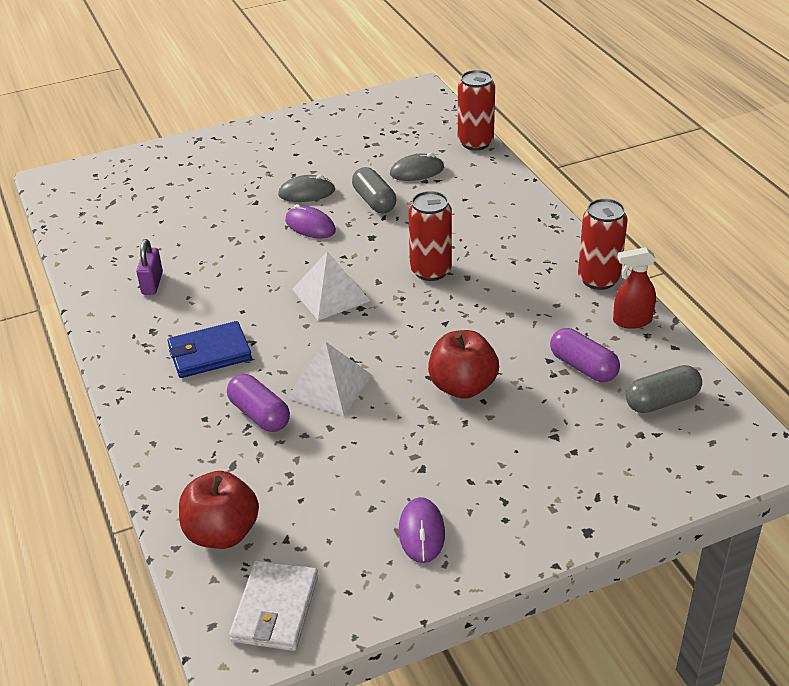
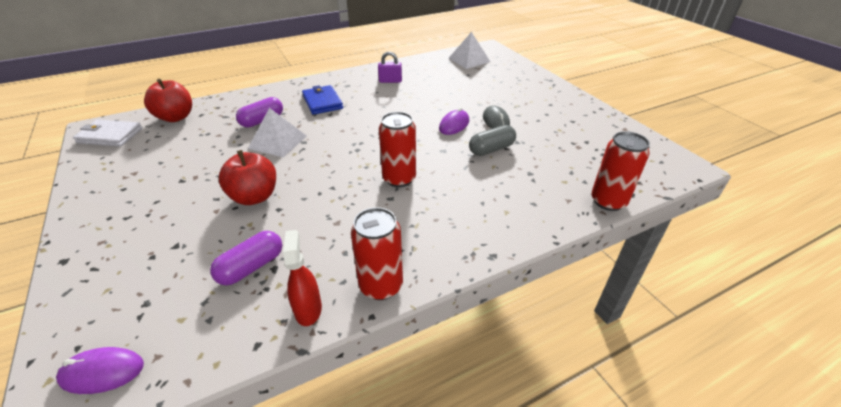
camera: 85 degrees right, 0 degrees up
white pyramid [292,252,370,321] -> white pyramid moved to [448,32,490,69]
grey mouse [390,153,444,181] -> none
purple mouse [399,497,445,563] -> purple mouse moved to [56,347,144,394]
grey capsule [626,365,702,413] -> none

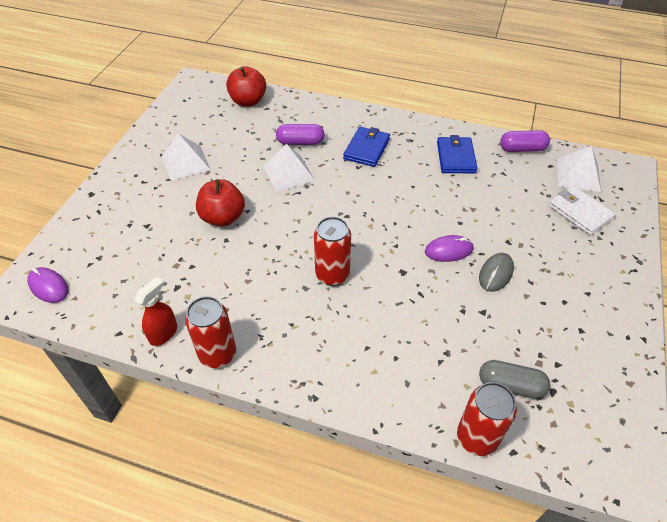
camera: 45 degrees right, 10 degrees up
white wallet [73,120,142,147] -> white wallet moved to [549,186,616,235]
purple capsule [210,231,282,285] -> purple capsule moved to [500,130,550,152]
purple padlock [378,52,402,83] -> blue wallet [437,135,478,174]
grey capsule [469,125,516,156] -> grey capsule moved to [479,360,550,399]
none -> white pyramid [162,133,211,181]

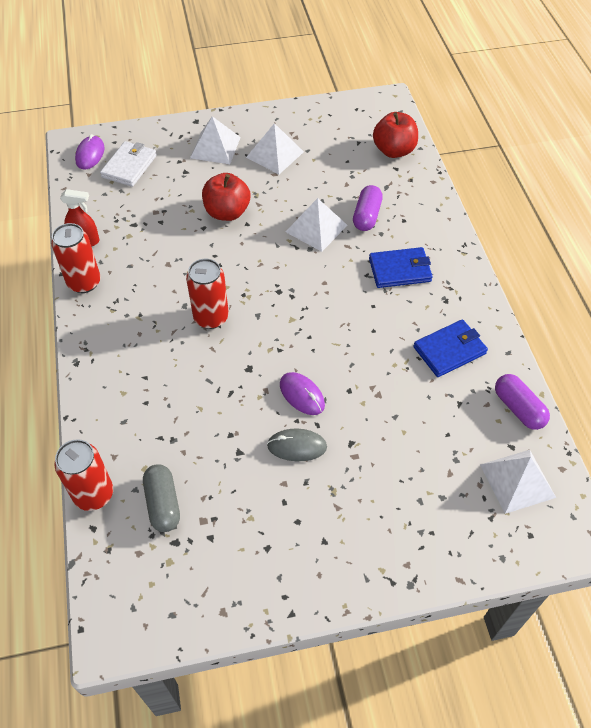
camera: 60 degrees right, 5 degrees up
purple capsule [276,124,325,145] -> purple capsule turned 45 degrees clockwise [353,185,383,231]
white wallet [549,186,616,235] -> white wallet moved to [100,141,157,187]
none -> white pyramid [190,116,241,164]

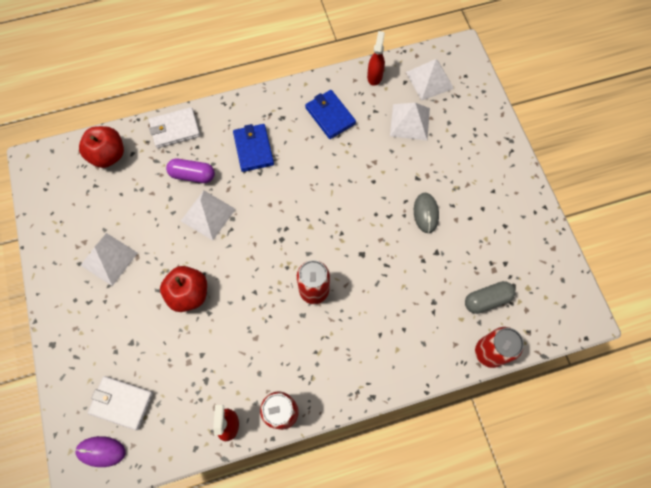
camera: 95 degrees left, 15 degrees up
white pyramid [190,116,241,164] -> white pyramid moved to [390,103,430,140]
purple mouse [280,372,325,415] -> none
purple capsule [495,374,550,430] -> red spray bottle [367,31,385,86]
none -> white wallet [149,107,200,148]

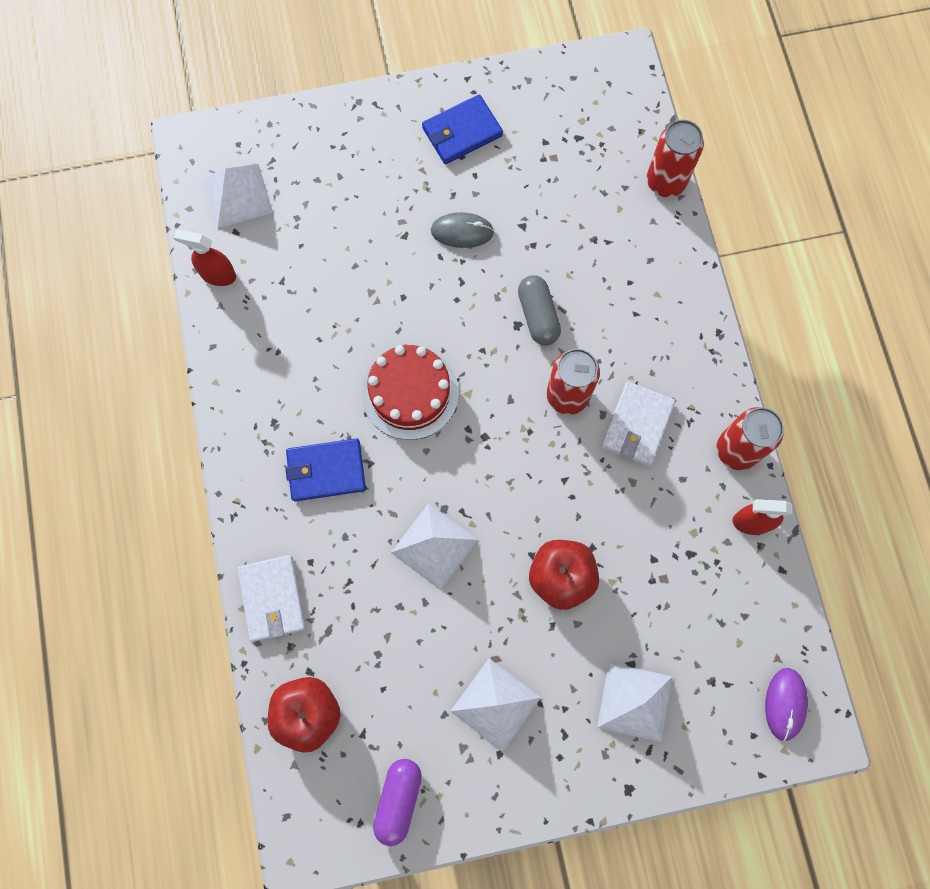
camera: 85 degrees left, 5 degrees up
white wallet [88,376,153,430] -> white wallet moved to [601,382,675,466]
purple capsule [166,159,215,183] -> purple capsule moved to [373,759,422,846]
blue wallet [305,90,356,139] -> blue wallet moved to [422,95,503,164]
white pyramid [390,103,430,140] -> white pyramid moved to [597,662,672,742]
grey capsule [465,281,516,314] -> grey capsule moved to [518,275,561,345]
none -> red cake [362,345,459,440]

